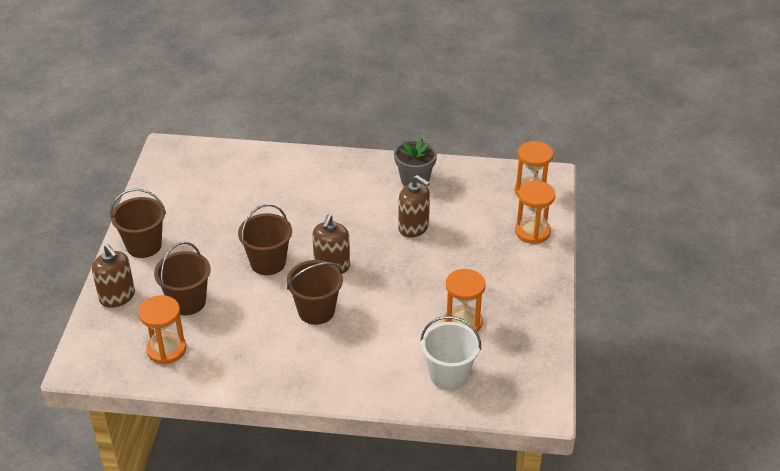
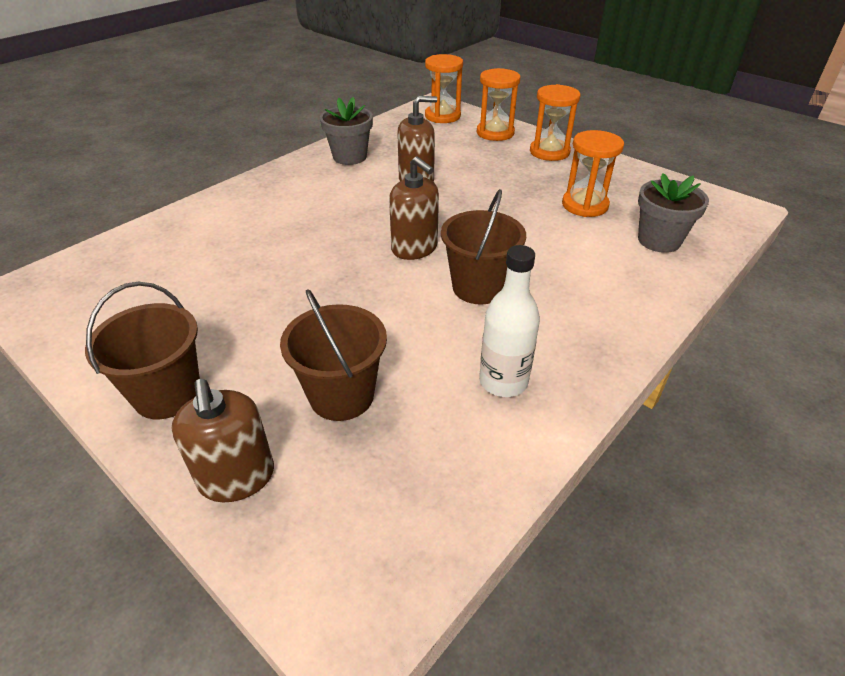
camera: 55 degrees left, 0 degrees up
brown soap dispenser [92,244,135,308] -> brown soap dispenser turned 75 degrees clockwise [172,379,274,502]
orange hourglass [139,295,186,364] -> orange hourglass moved to [530,84,581,161]
brown bucket [238,204,292,275] -> none
white bucket [420,316,481,390] -> grey flower pot [638,173,709,253]
none -> white bottle [479,245,540,397]

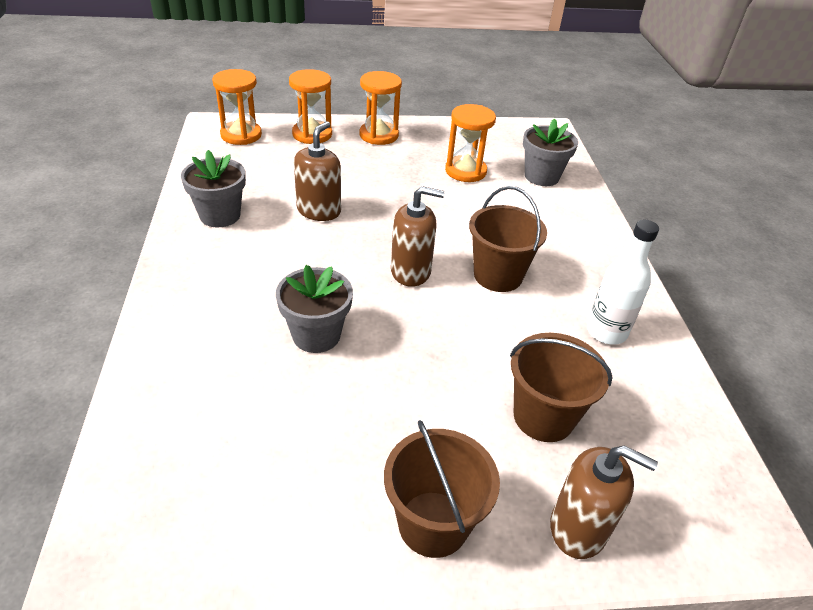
camera: 50 degrees left, 0 degrees up
none -> grey flower pot [276,265,353,353]

